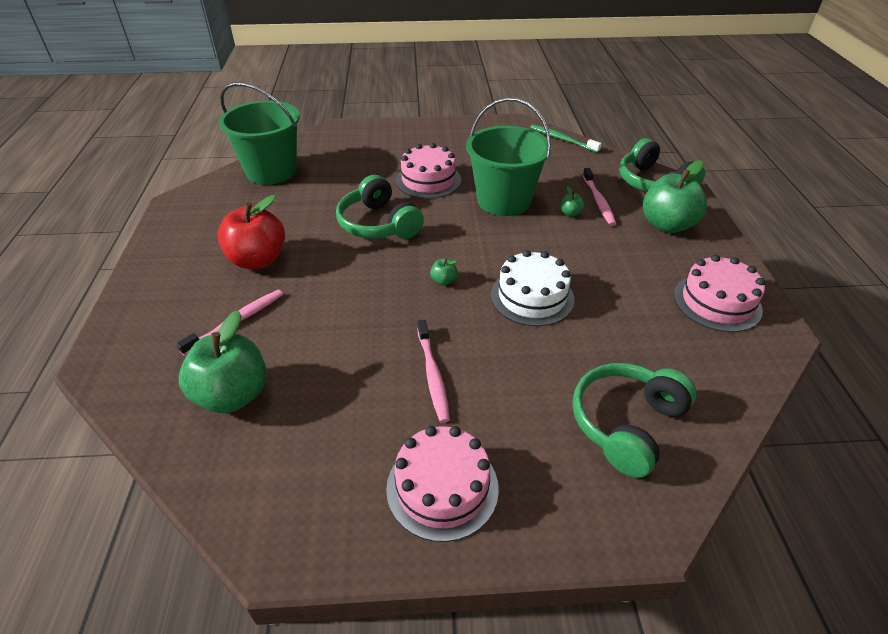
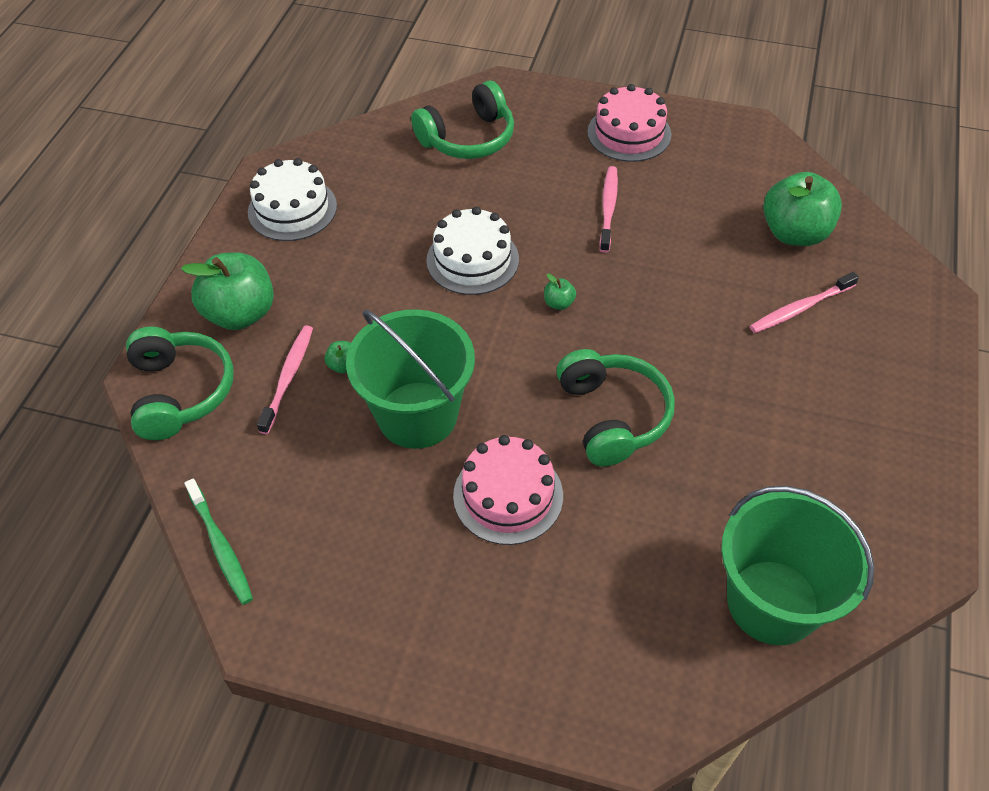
camera: 160 degrees left, 10 degrees up
red apple [218,195,285,269] -> none
pink cake [674,255,765,332] -> white cake [248,158,337,241]

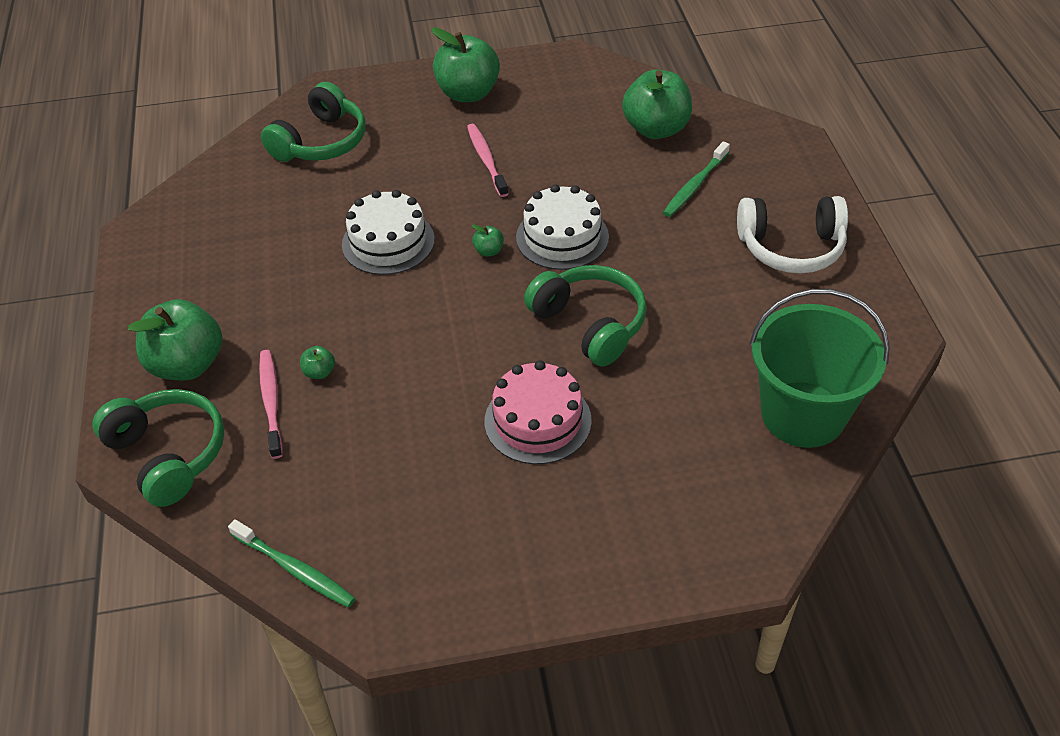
camera: 25 degrees left, 5 degrees down
white cake [248,158,337,241] -> white cake moved to [516,184,609,270]
green bucket [346,309,475,449] -> none
pink cake [587,84,672,162] -> green apple [431,27,500,102]
pink toothbrush [750,272,859,333] -> green toothbrush [663,141,730,217]
none -> white headphones [737,196,848,273]

